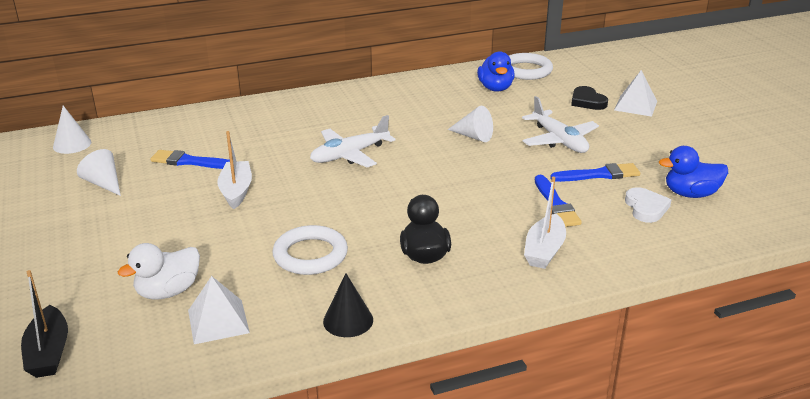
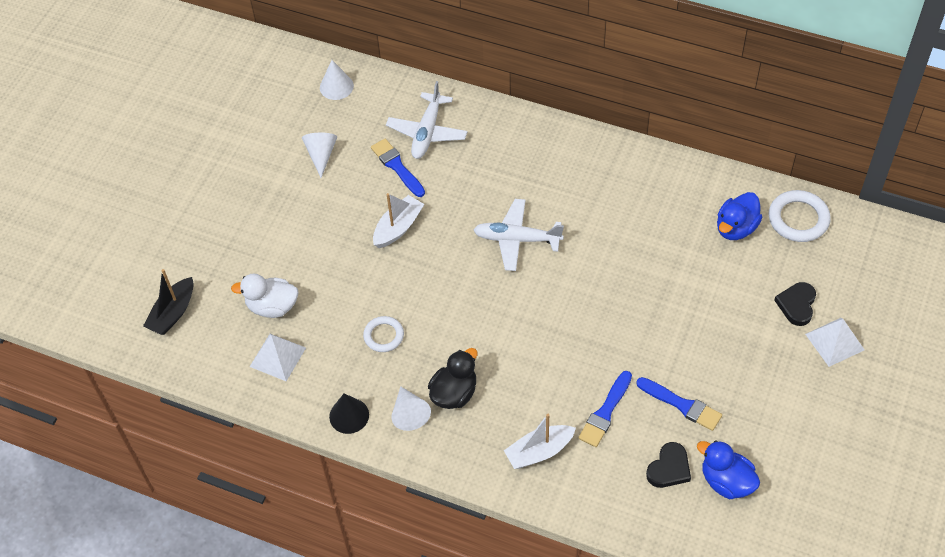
camera: 45 degrees right, 25 degrees up
white ring [273,225,348,275] -> white ring [363,316,404,352], size x0.64
white cone [447,106,493,142] -> white cone moved to [391,386,431,431]
white plane [522,96,599,153] -> white plane moved to [386,81,468,159]
white heart [625,187,671,223] -> black heart [646,442,691,488]

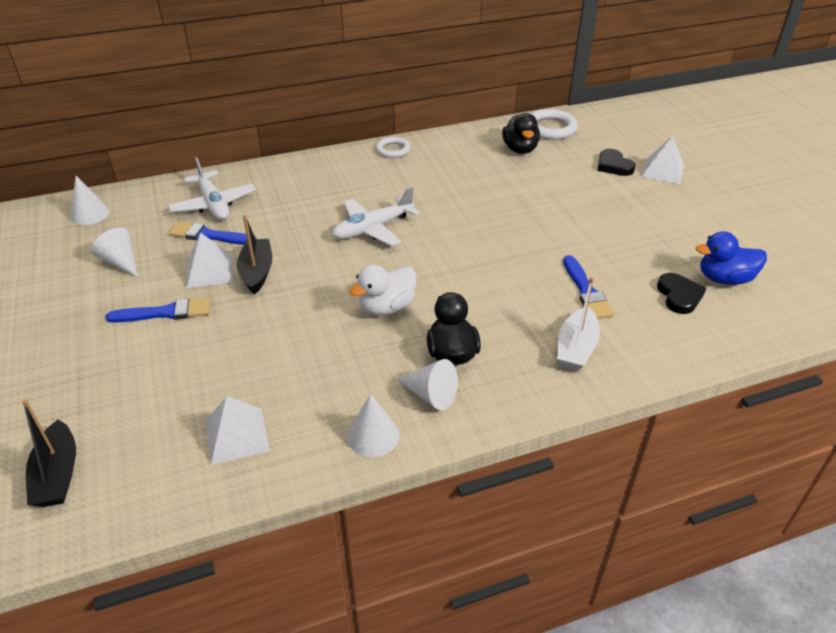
camera: 45 degrees left, 15 degrees down
white duck [231,273,299,318] -> white duck moved to [350,264,416,316]
black cone [329,394,369,434] -> white cone [347,394,400,457]
white ring [363,316,404,352] -> white ring moved to [376,137,411,158]
white boat [373,193,424,248] -> black boat [237,215,272,294]
blue brush [636,377,722,431] -> blue brush moved to [106,298,210,323]
blue duck [717,192,762,240] -> black duck [502,113,540,154]
none -> white pyramid [187,233,233,288]

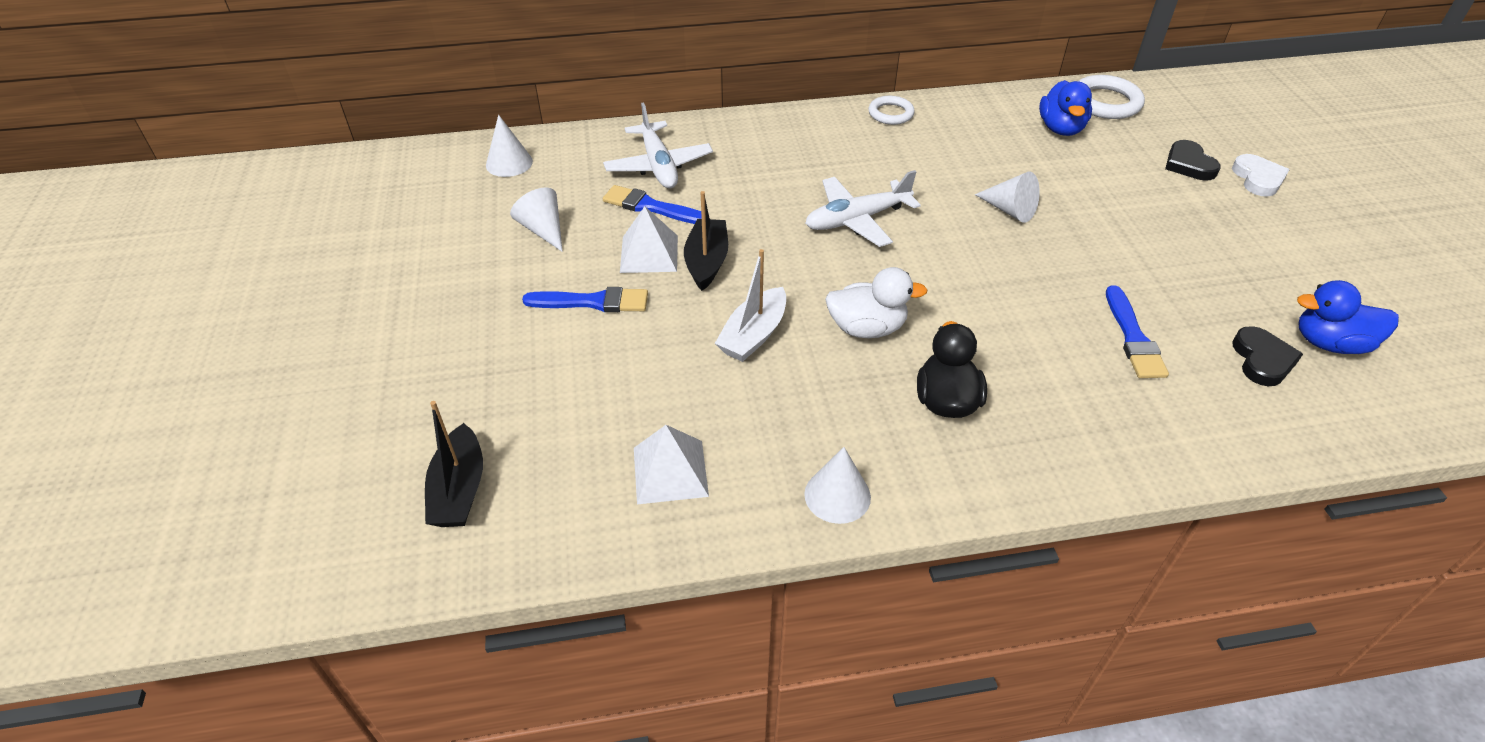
camera: 10 degrees right, 5 degrees up
white duck [350,264,416,316] -> white duck turned 150 degrees counterclockwise [825,267,927,338]
white cone [396,359,458,410] -> white cone moved to [975,172,1040,223]
black duck [502,113,540,154] -> blue duck [1039,80,1092,136]
white boat [557,277,600,371] -> white boat moved to [715,249,786,362]
white pyramid [641,136,685,184] -> white heart [1232,154,1289,197]

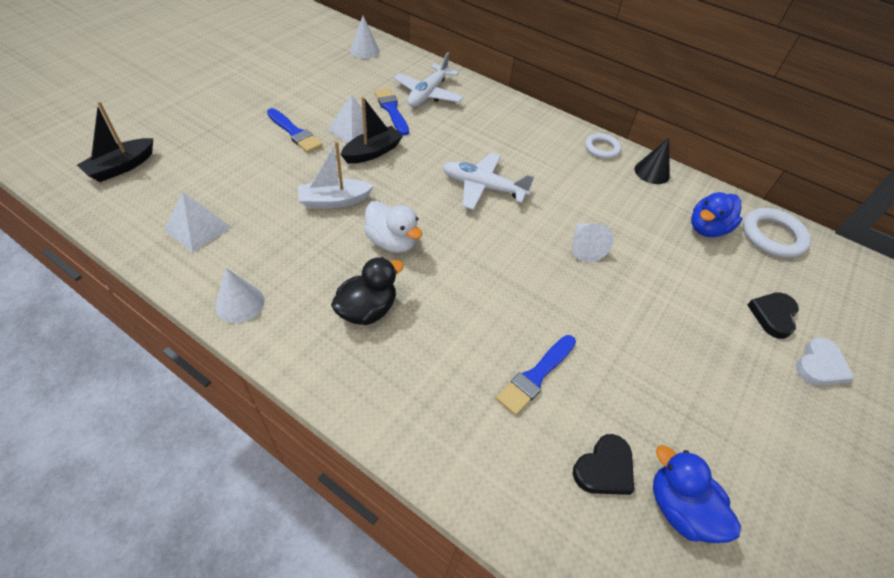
camera: 40 degrees right, 5 degrees up
white cone [510,187,563,252] -> none
none -> black cone [634,138,670,184]

